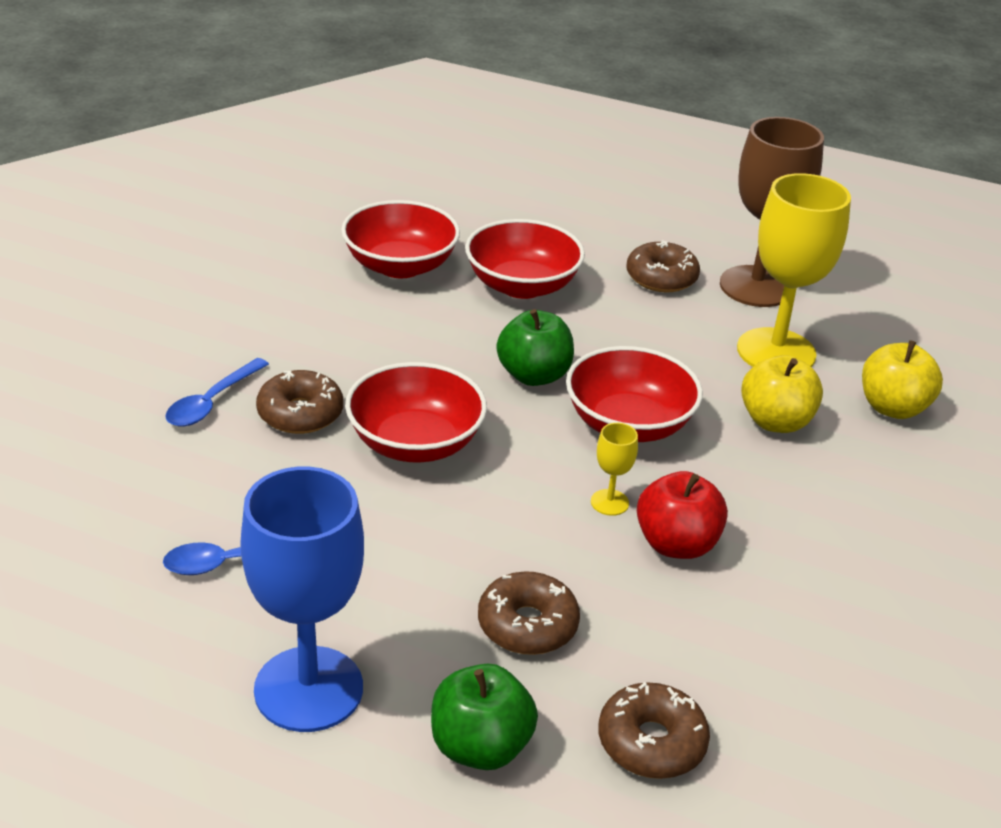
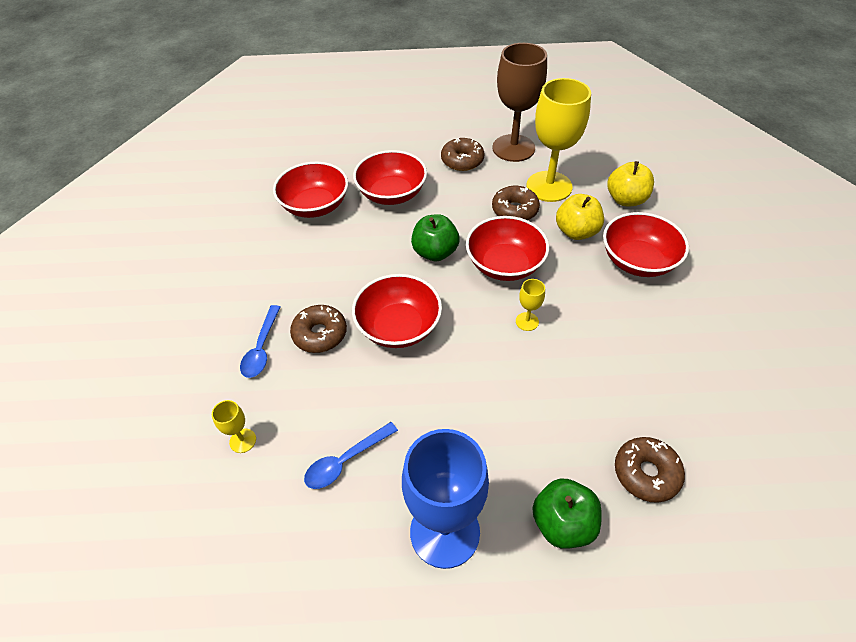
camera: 20 degrees left, 15 degrees up
brown donut [478,571,580,655] -> brown donut moved to [492,186,540,220]
red apple [637,471,728,559] -> none
none -> yellow goblet [212,400,256,453]
none -> red bowl [603,212,689,277]

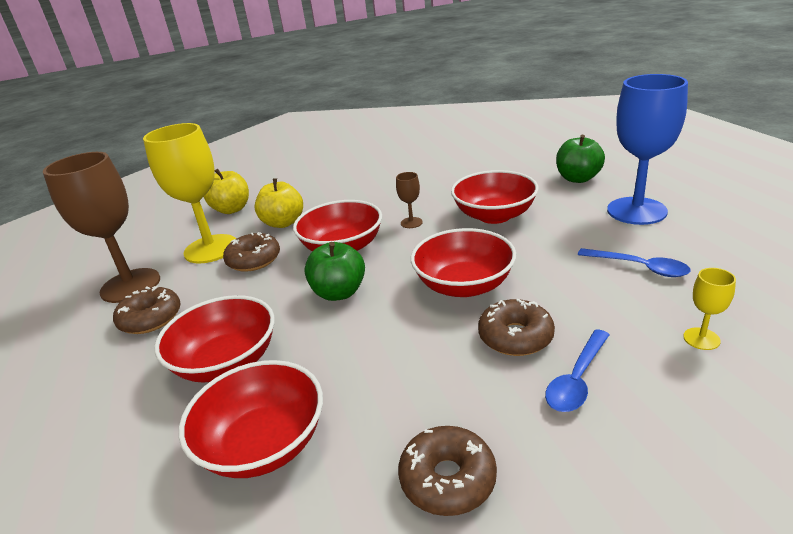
camera: 105 degrees left, 20 degrees down
blue spoon [240,305,281,378] -> blue spoon turned 135 degrees clockwise [545,329,610,412]
yellow goblet [516,279,545,331] -> brown goblet [396,172,423,228]
red bowl [603,212,689,277] -> red bowl moved to [451,170,539,224]
brown donut [615,437,685,503] -> brown donut moved to [398,426,497,516]

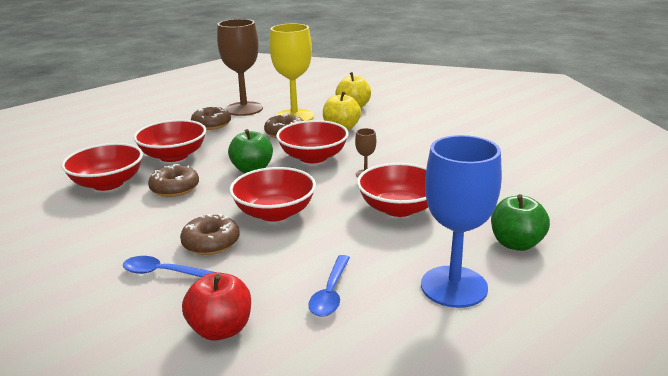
camera: 65 degrees right, 5 degrees down
brown donut [398,426,497,516] -> brown donut moved to [148,164,199,197]
yellow goblet [683,268,736,350] -> red apple [182,272,251,340]

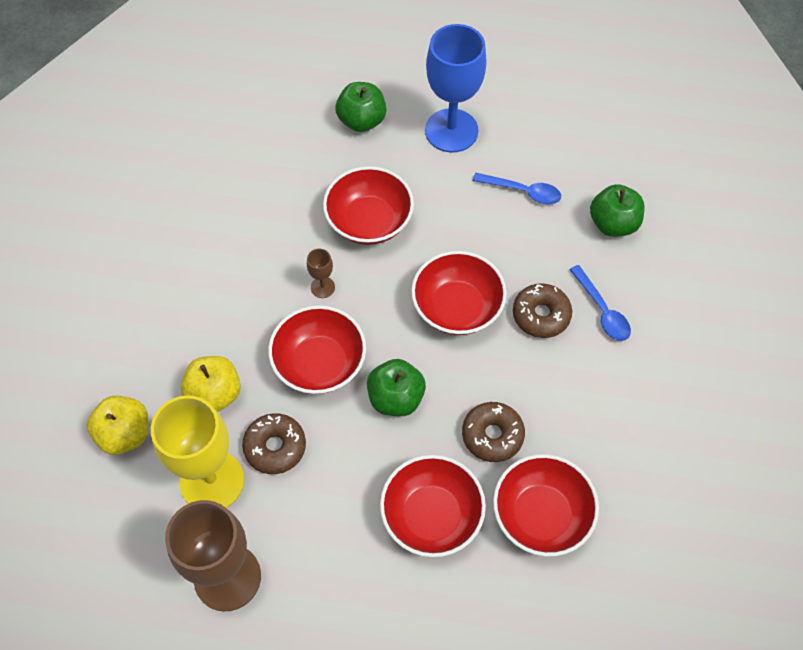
camera: 130 degrees left, 35 degrees up
red apple [182,272,251,340] -> green apple [590,184,645,237]
brown donut [191,106,231,130] -> none
blue spoon [308,255,350,316] -> blue spoon turned 45 degrees clockwise [473,173,561,204]

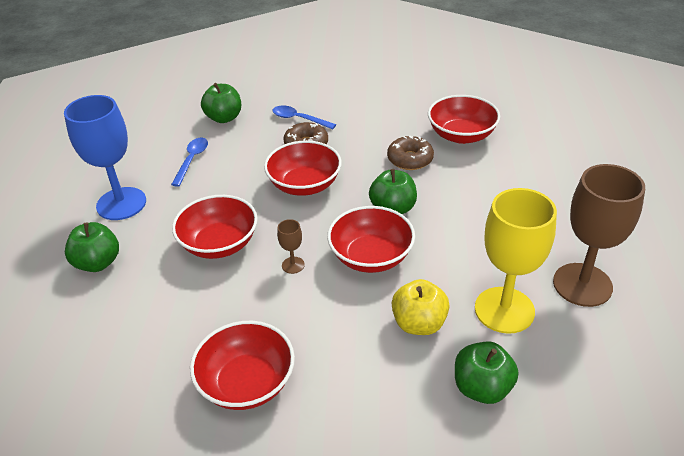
camera: 95 degrees left, 20 degrees down
yellow apple [87,395,148,455] -> green apple [455,341,518,404]
brown donut [242,413,306,474] -> none
red bowl [380,455,486,557] -> red bowl moved to [190,321,295,410]
blue spoon [570,265,631,341] -> blue spoon turned 120 degrees counterclockwise [272,106,336,129]

